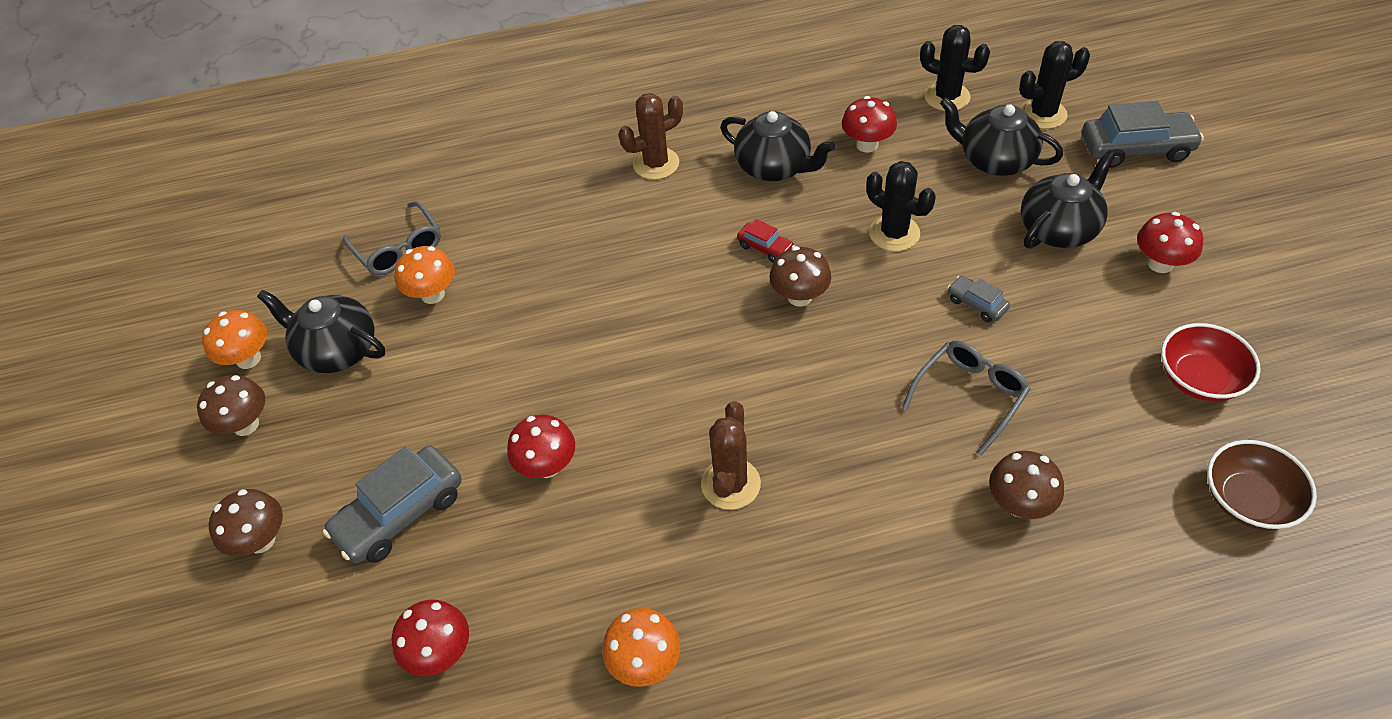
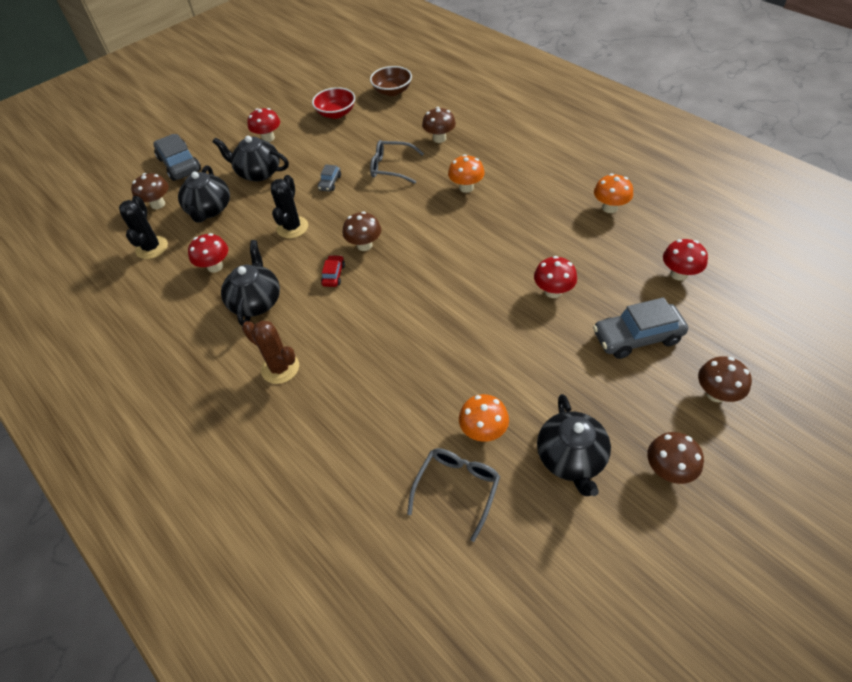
camera: 120 degrees left, 0 degrees up
orange mushroom [202,310,267,369] -> orange mushroom moved to [448,154,485,193]
grey car [323,446,462,564] -> grey car turned 150 degrees clockwise [593,297,688,359]
brown cactus [701,401,761,510] -> none
black cactus [1019,41,1090,129] -> brown mushroom [131,173,169,209]

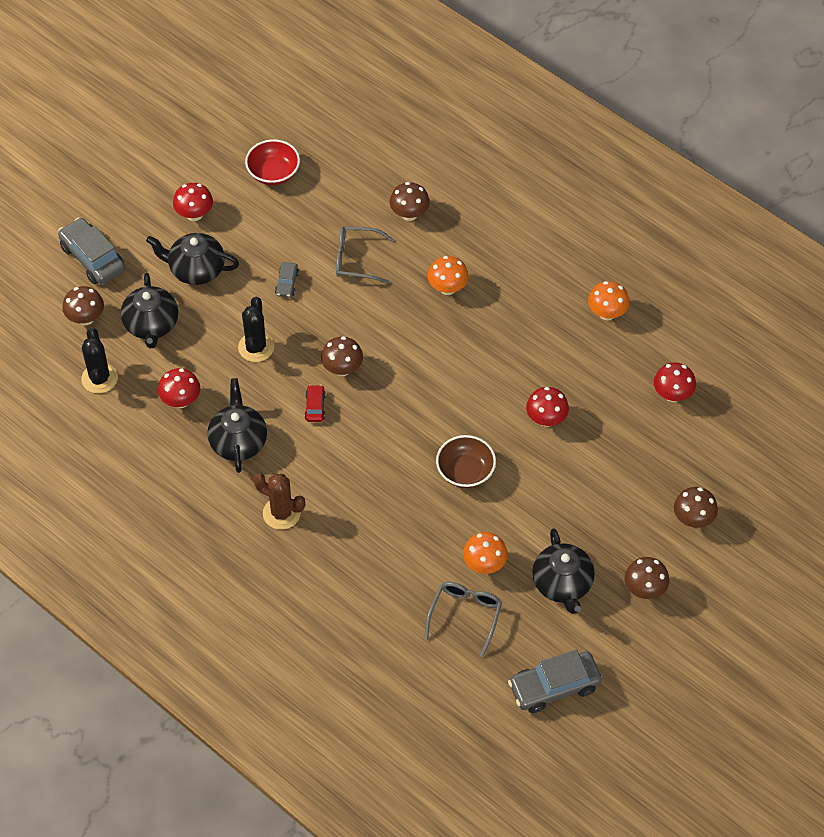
camera: 10 degrees left, 5 degrees up
brown bowl [370,66,412,96] -> brown bowl moved to [436,435,496,488]
grey car [593,297,688,359] -> grey car moved to [508,649,602,713]

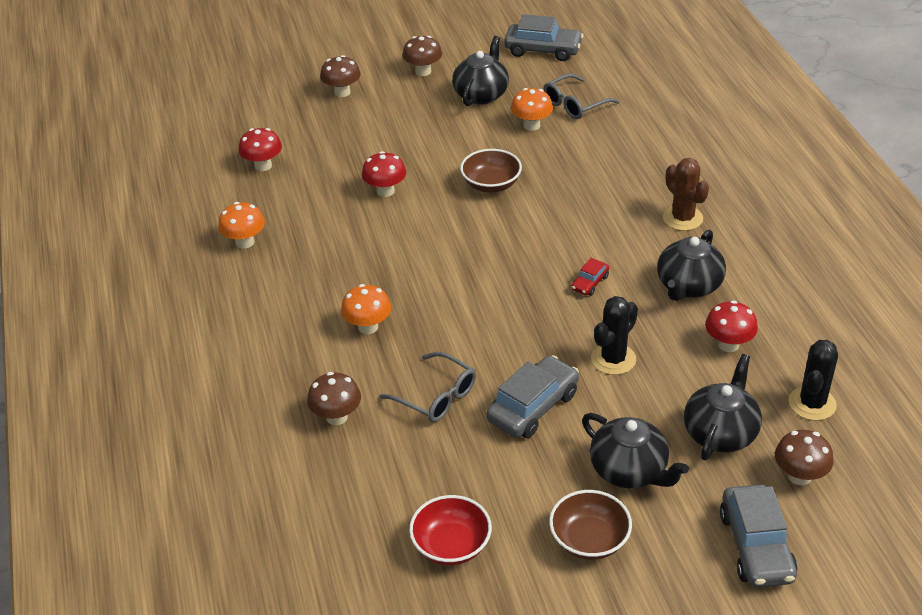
camera: 145 degrees left, 15 degrees down
red mushroom [173,183,213,221] -> brown bowl [549,490,632,560]
grey car [275,262,299,297] -> grey car [486,355,579,438], size x1.99
brown mushroom [321,336,363,376] -> none

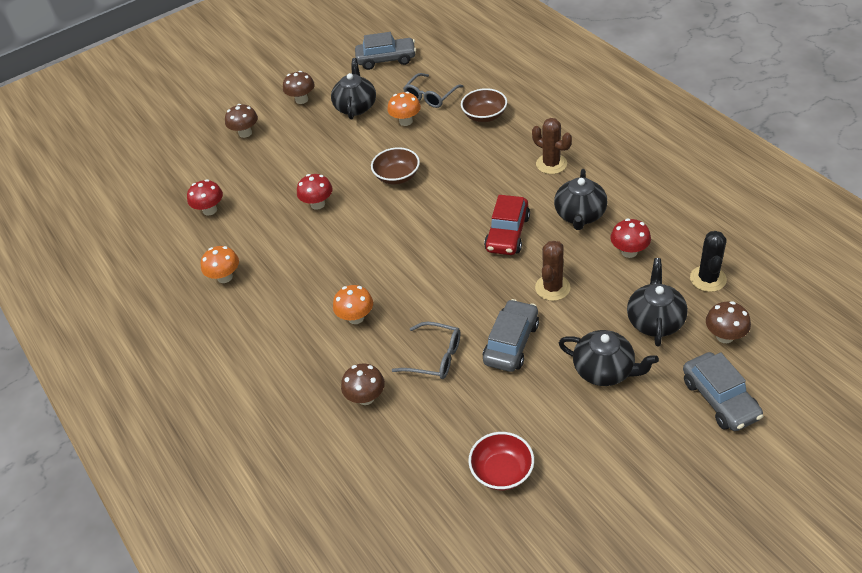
camera: 15 degrees left, 5 degrees up
brown bowl [549,490,632,560] -> brown bowl moved to [461,88,507,122]
red car [571,258,609,296] -> red car [484,195,530,255], size x1.99
black cactus [591,296,638,375] -> brown cactus [535,241,570,301]

